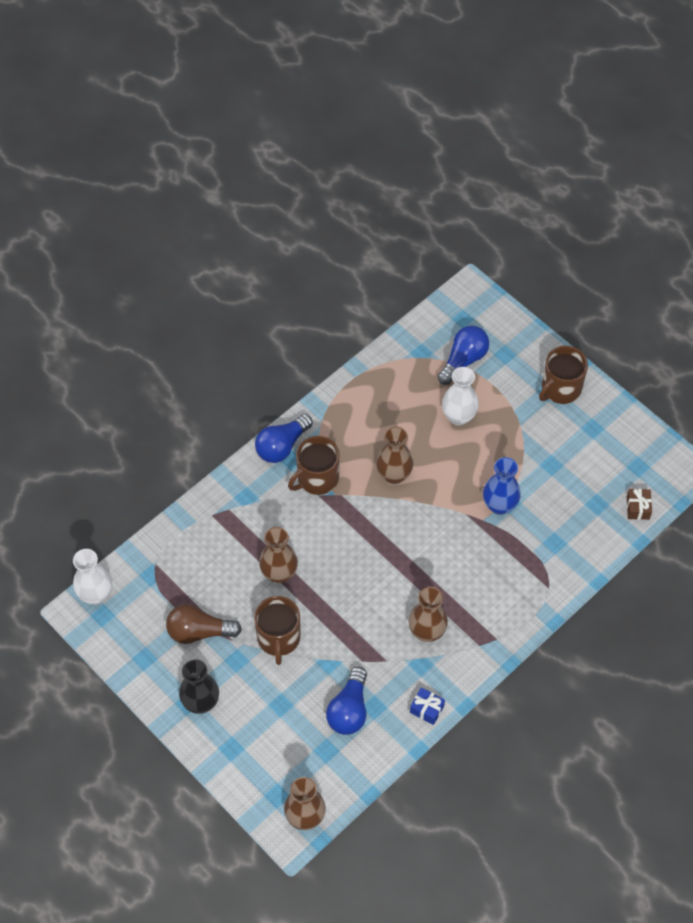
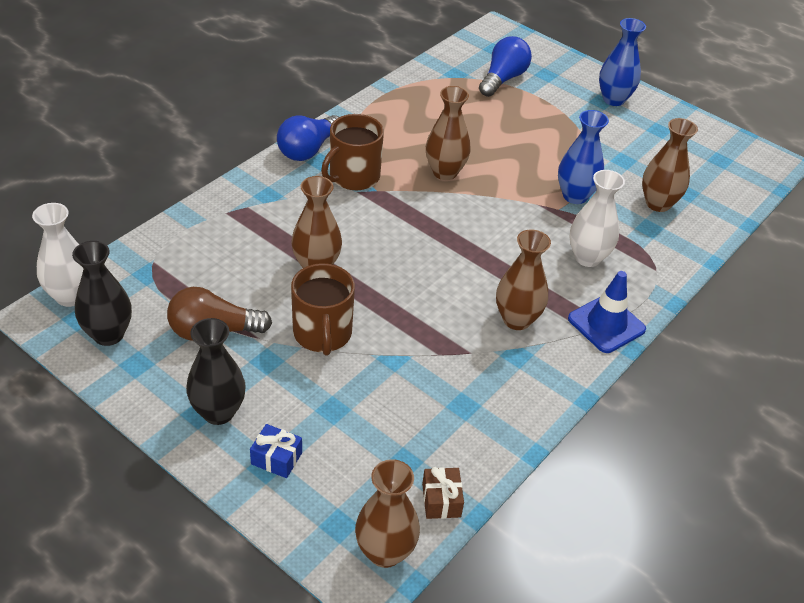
camera: 10 degrees left, 15 degrees down
blue light bulb [326,667,367,735] -> none
blue gift [410,688,445,725] -> blue gift moved to [250,424,302,478]
white vase [442,367,479,426] -> white vase moved to [570,170,625,267]
brown mug [539,346,588,404] -> blue vase [599,18,646,106]
brown gift [627,489,652,520] -> brown gift moved to [422,467,464,519]
none -> black vase [72,241,132,346]
none -> blue traffic cone [568,271,646,353]
none -> brown vase [642,118,698,212]

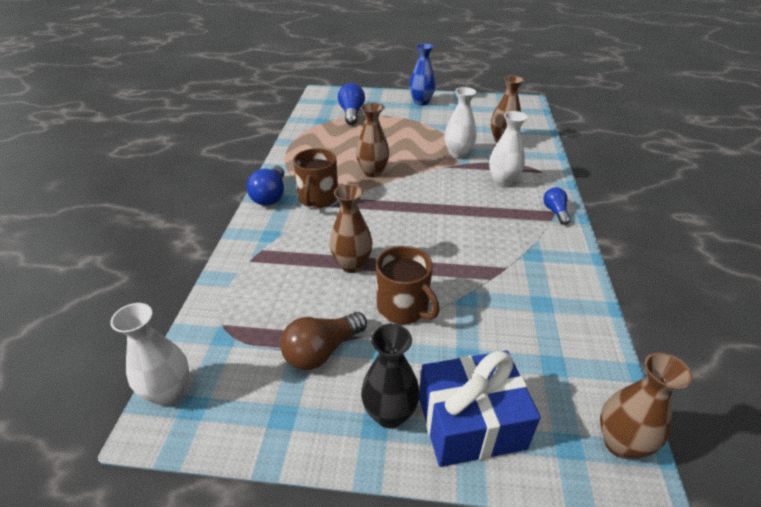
camera: 30 degrees left, 5 degrees down
black vase [72,241,132,346] -> none
blue gift [250,424,302,478] -> blue gift [419,351,541,467], size x2.30
brown gift [422,467,464,519] -> none
brown vase [496,229,551,330] -> none
blue vase [558,110,609,204] -> white vase [445,87,477,159]
blue traffic cone [568,271,646,353] -> blue light bulb [543,187,570,225]

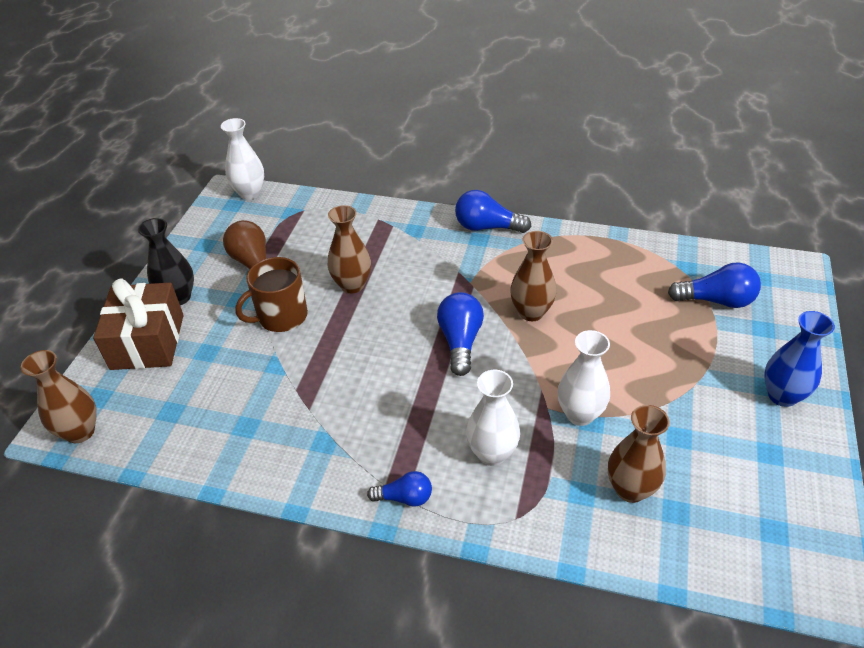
camera: 100 degrees right, 5 degrees up
brown mug [293,148,338,208] -> none
blue gift [419,351,541,467] -> brown gift [93,278,184,370]
none -> blue light bulb [437,292,484,376]

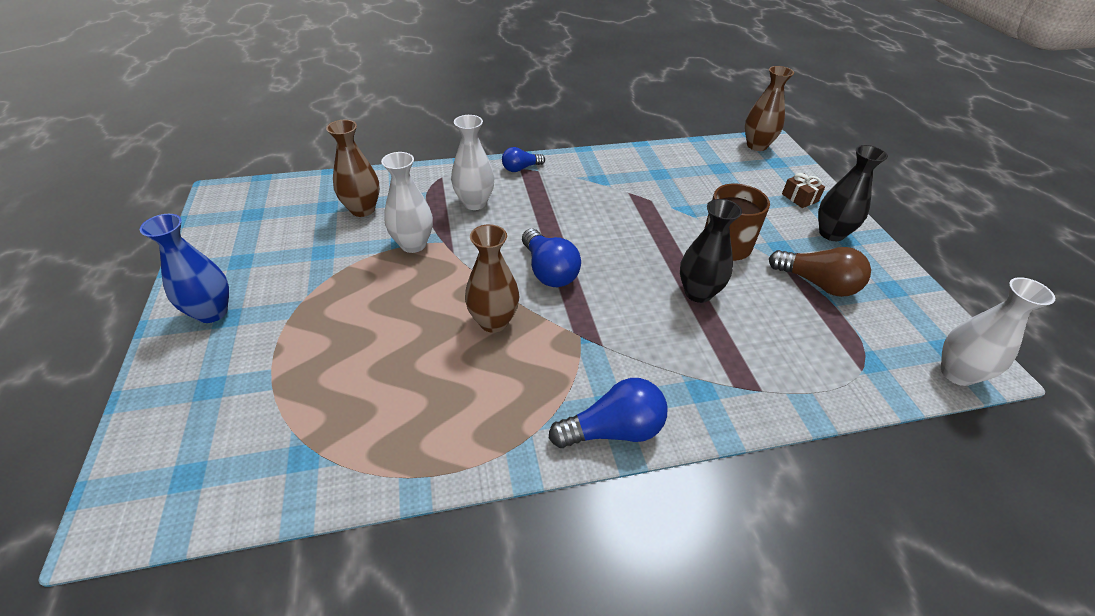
camera: 150 degrees right, 0 degrees up
brown gift [93,278,184,370] -> brown gift [782,173,825,208], size x0.44
brown vase [328,205,371,293] -> black vase [680,199,742,303]
blue light bulb [668,262,761,308] -> none

